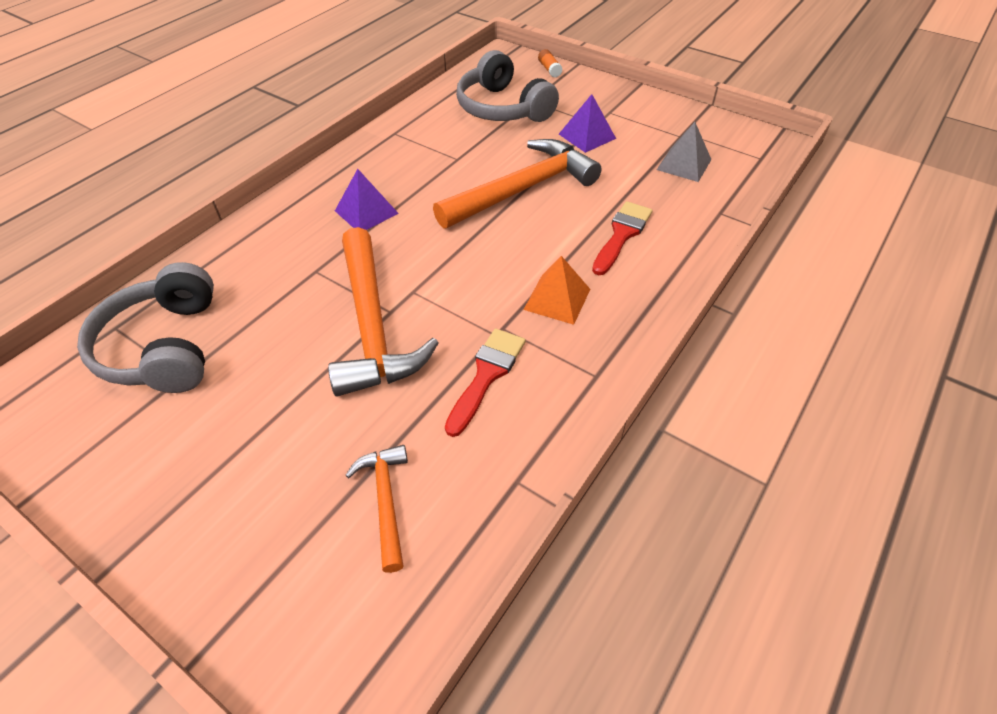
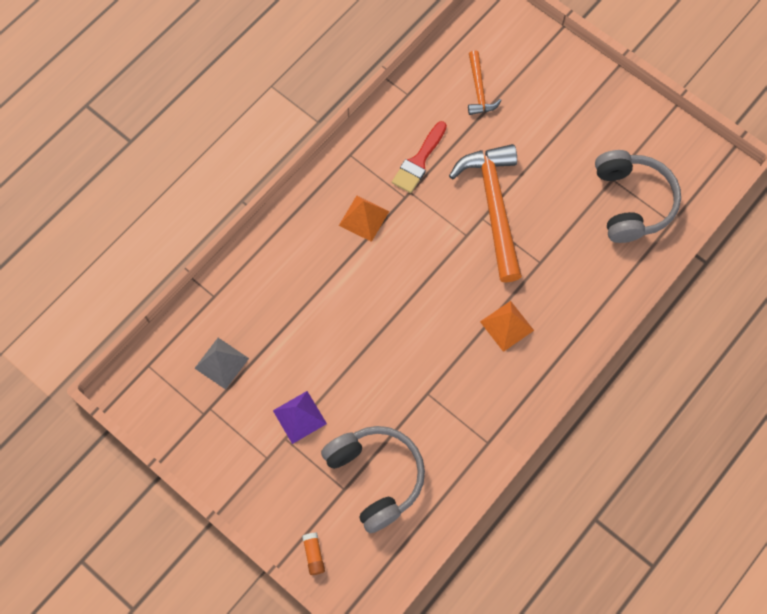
camera: 175 degrees left, 20 degrees up
purple pyramid [335,169,399,230] -> orange pyramid [480,301,534,352]
orange hammer [433,139,602,229] -> none
red brush [592,201,653,275] -> none

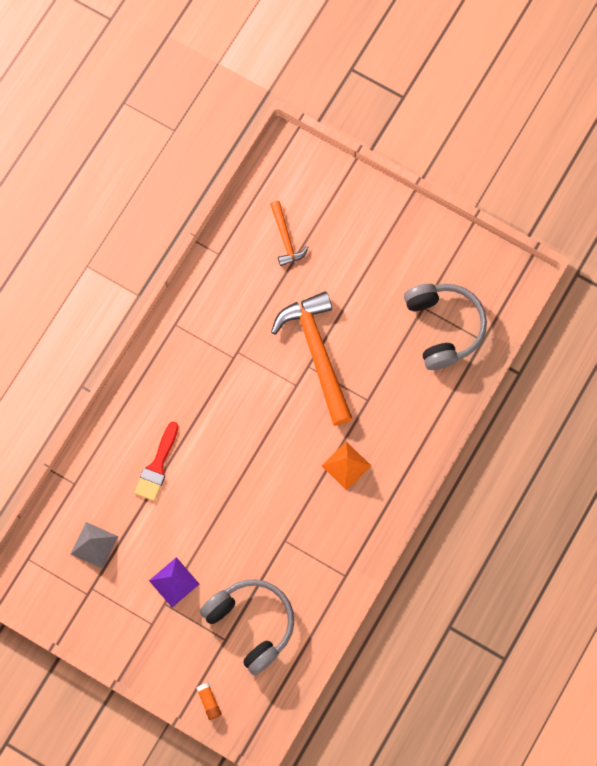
camera: 10 degrees left, 5 degrees up
orange pyramid [339,196,389,242] -> none
red brush [392,121,447,193] -> red brush moved to [134,421,178,501]

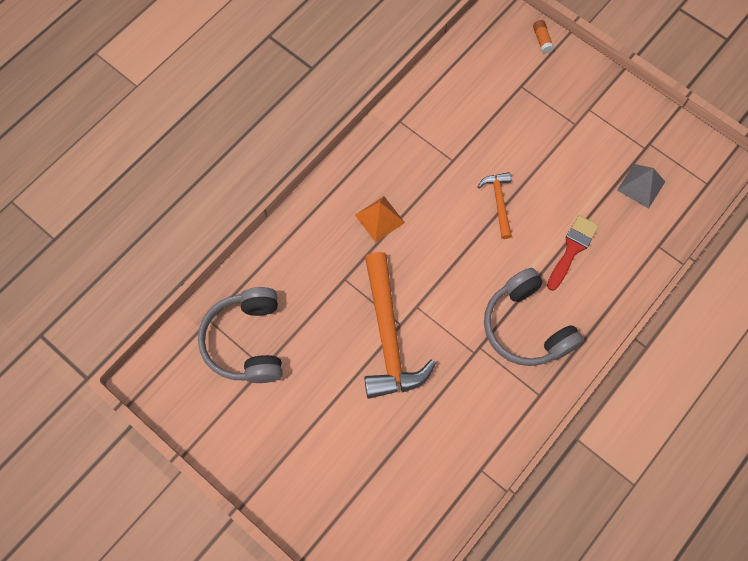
camera: 170 degrees left, 5 degrees down
purple pyramid [149,557,199,607] -> none
grey headphones [200,579,294,675] -> grey headphones moved to [484,268,584,366]
orange hammer [270,201,308,266] -> orange hammer moved to [478,172,512,239]

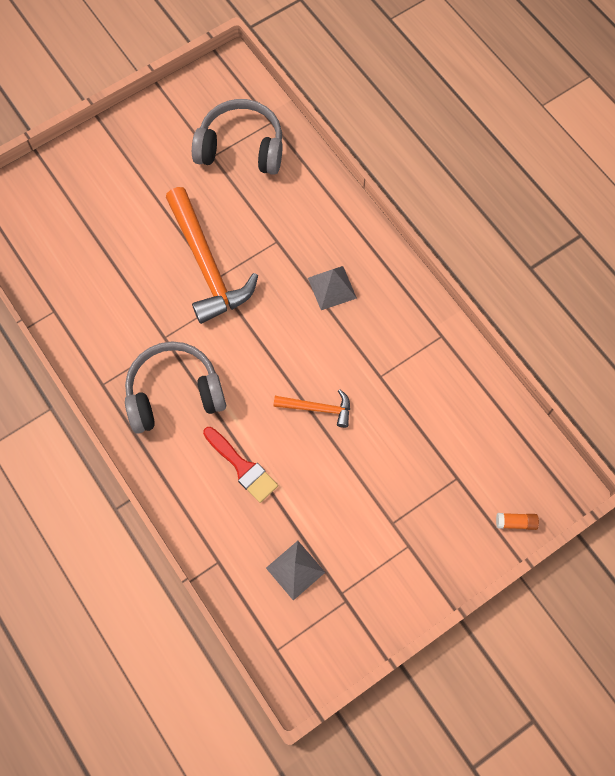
camera: 105 degrees right, 0 degrees up
orange pyramid [355,196,405,242] -> grey pyramid [308,266,357,310]
orange hammer [364,252,436,399] -> orange hammer turned 120 degrees counterclockwise [166,187,258,324]

